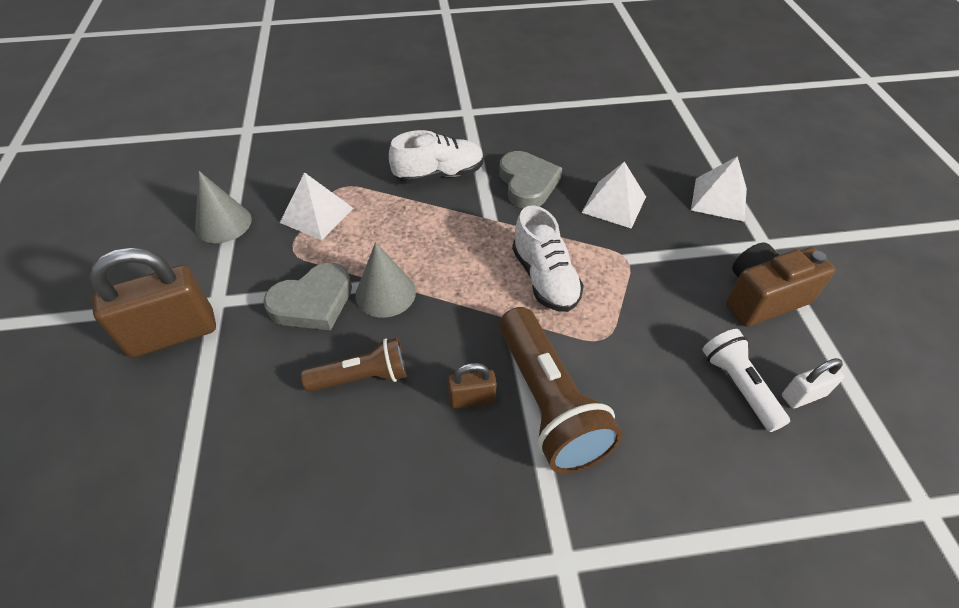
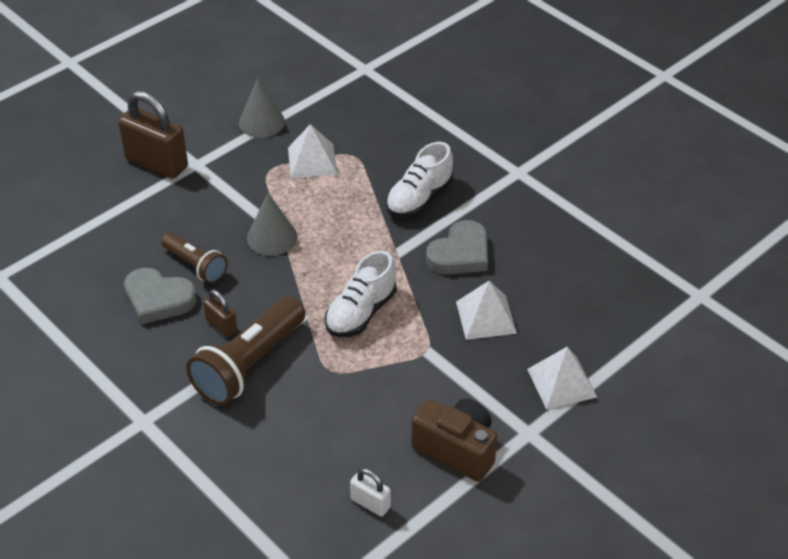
camera: 55 degrees right, 5 degrees down
grey heart [263,263,352,330] -> grey heart moved to [124,268,197,325]
white shoe [389,130,484,184] -> white shoe turned 90 degrees clockwise [386,142,453,218]
white flashlight [702,329,790,432] -> none

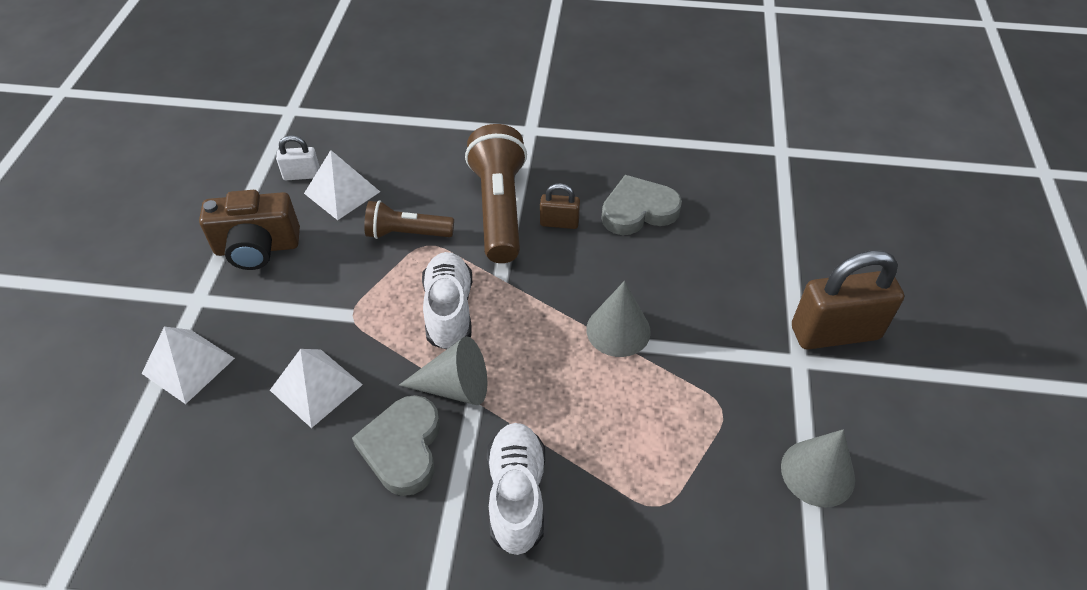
camera: 140 degrees right, 5 degrees up
brown flashlight [161,232,228,284] -> brown flashlight moved to [364,200,454,239]
white pyramid [288,124,337,178] -> white pyramid moved to [304,150,380,220]
none -> grey cone [399,336,487,405]

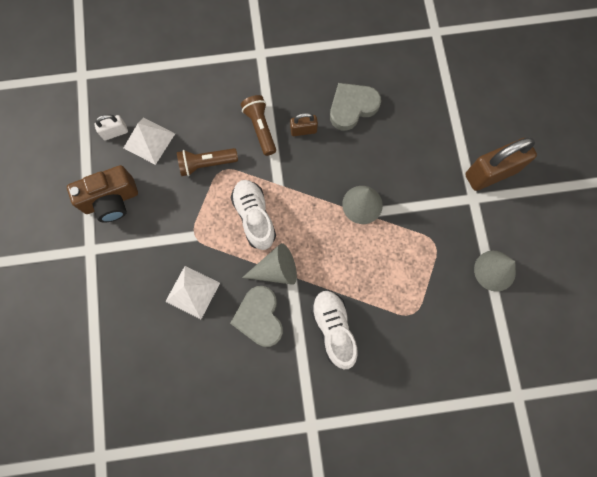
camera: 15 degrees left, 25 degrees up
white pyramid [141,326,235,404] -> none
brown flashlight [465,124,527,263] -> brown flashlight [241,95,276,156], size x0.59

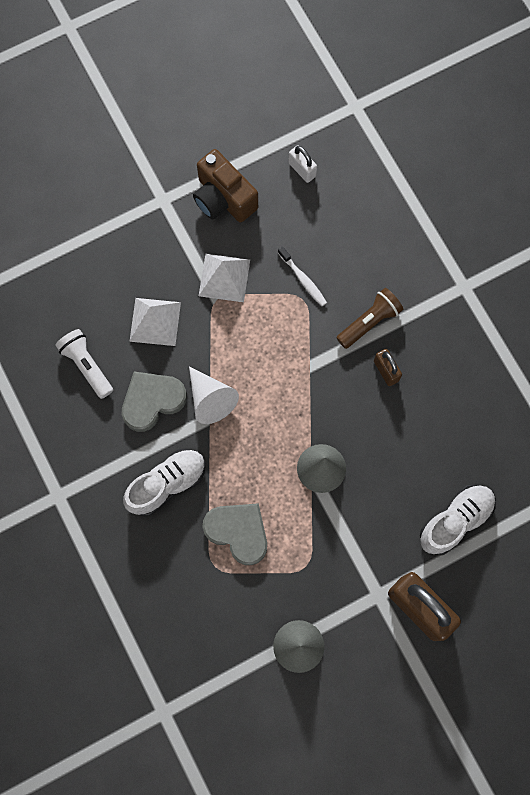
camera: 70 degrees right, 0 degrees up
white pyramid [124,117,175,165] -> white pyramid moved to [199,254,250,302]
brown flashlight [177,148,238,176] -> white toothbrush [278,246,327,306]
white shoe [230,180,276,250] -> white shoe moved to [420,484,496,555]
grey cone [242,243,297,285] -> white cone [189,367,239,424]
grey heart [330,83,381,131] -> grey heart moved to [202,503,267,565]
none -> white flashlight [56,329,113,399]

